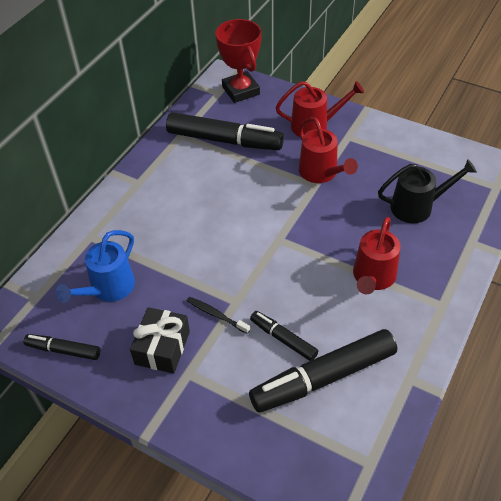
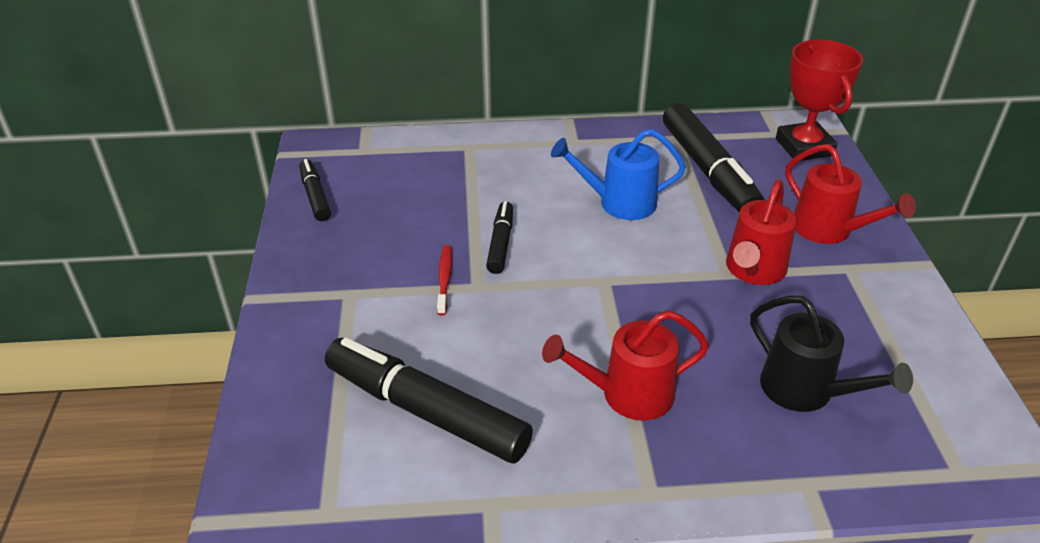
camera: 55 degrees right, 10 degrees down
blue watering can [56,230,135,303] -> blue watering can moved to [551,129,686,220]
black gift [130,307,190,374] -> none
black toothbrush [187,297,250,334] -> red toothbrush [437,245,452,316]
red trophy [215,19,262,103] -> red trophy turned 45 degrees counterclockwise [776,40,863,161]
black marker [250,311,318,361] -> black marker moved to [486,201,513,274]

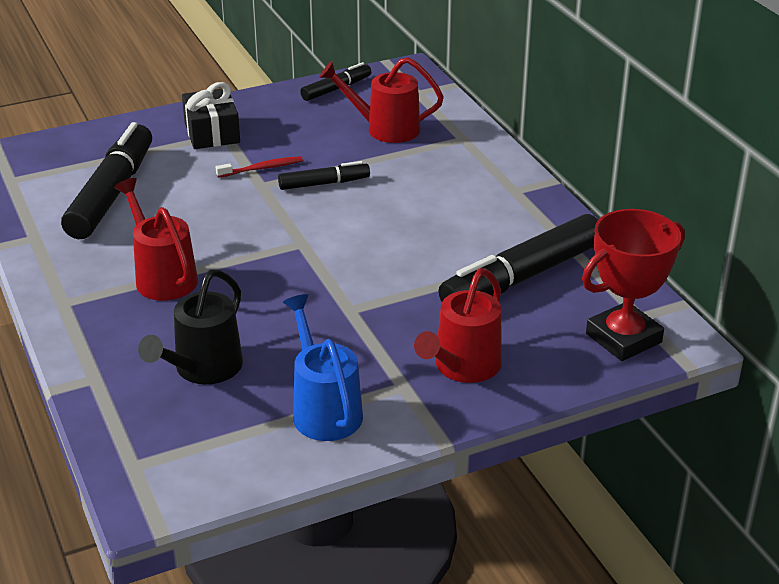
camera: 70 degrees right, 5 degrees down
blue watering can [551,129,686,220] -> blue watering can moved to [283,294,363,441]
red watering can [726,180,796,285] -> red watering can moved to [319,57,444,143]
none -> black gift [182,82,240,149]

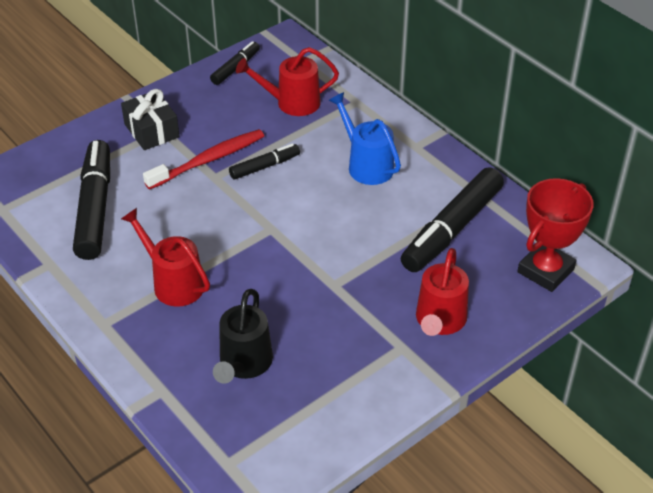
camera: 15 degrees left, 10 degrees up
red toothbrush [216,156,303,178] -> red toothbrush [143,129,264,190], size x1.83
blue watering can [283,294,363,441] -> blue watering can moved to [328,92,401,185]

